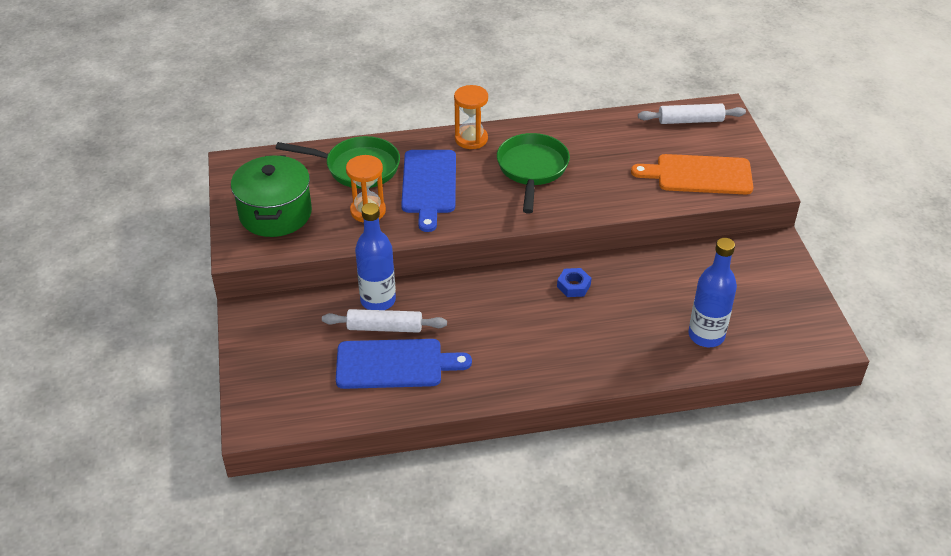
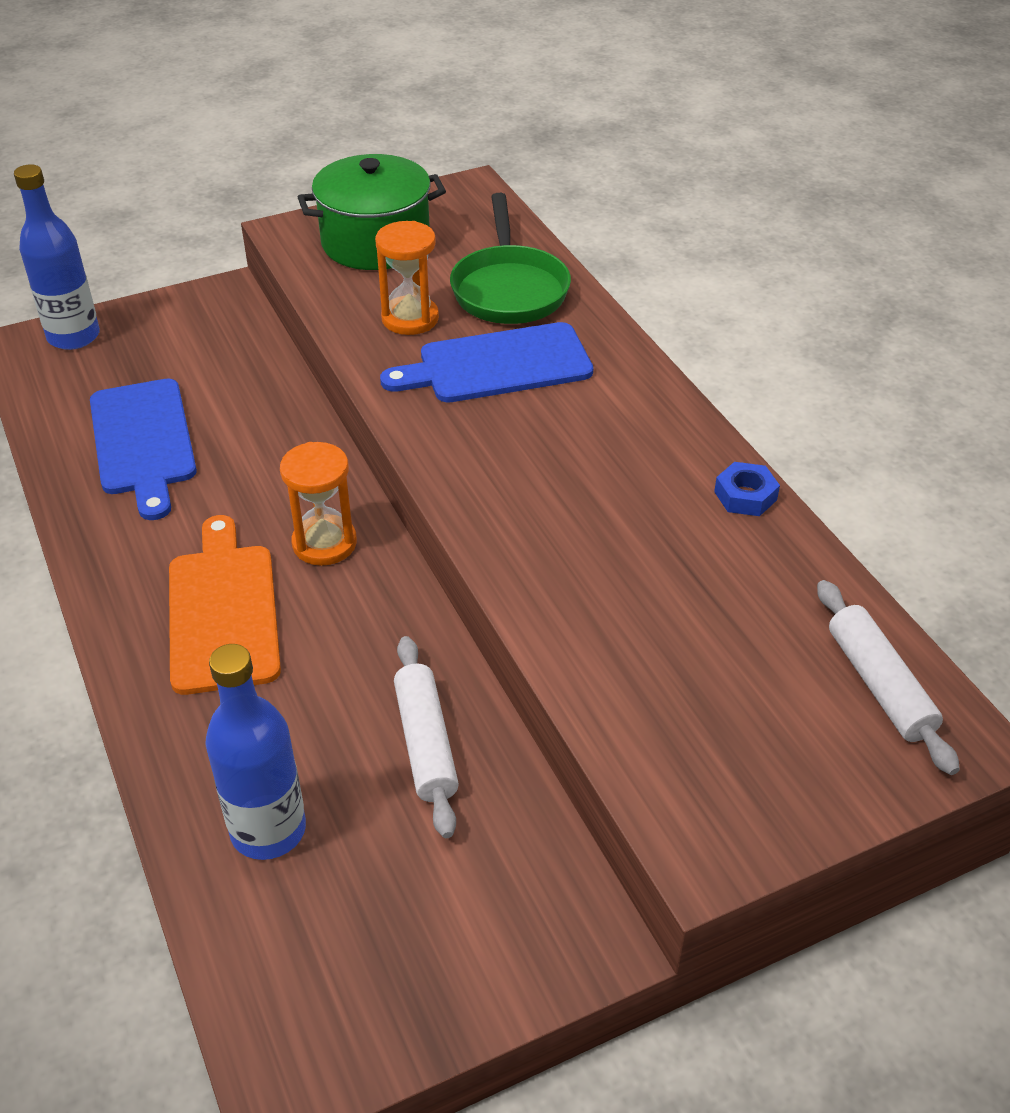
camera: 75 degrees right, 0 degrees up
white rolling pin [322,309,447,333] -> white rolling pin moved to [394,636,459,838]
blue bottle [355,203,396,310] -> blue bottle moved to [14,164,100,350]
orange hourglass [454,85,488,149] -> orange hourglass moved to [280,442,357,566]
green pan [497,133,570,214] -> none
blue nut [557,268,591,297] -> blue nut moved to [714,462,780,516]
orange cutting board [631,154,753,194] -> orange cutting board moved to [169,515,281,695]

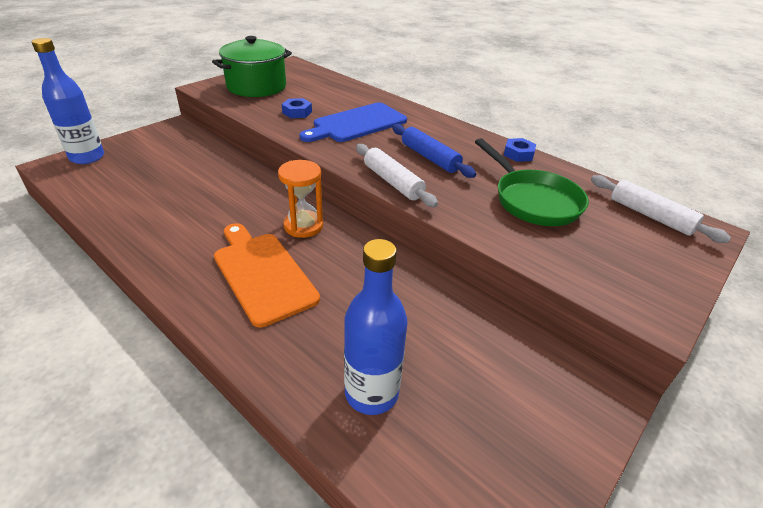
camera: 25 degrees left, 5 degrees down
blue cutting board [90,379,197,520] -> none
orange hourglass [375,221,439,335] -> blue nut [282,98,312,118]
white rolling pin [394,636,459,838] -> white rolling pin moved to [356,144,438,207]
green pan [450,193,571,324] -> green pan moved to [475,138,589,226]
none -> blue rolling pin [392,124,476,178]

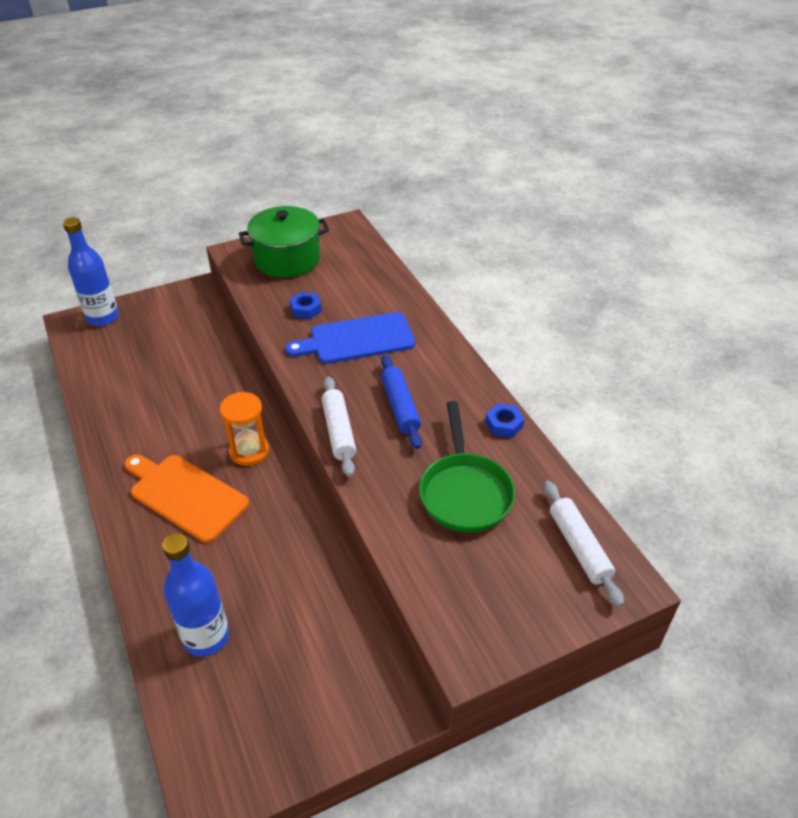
camera: 25 degrees right, 5 degrees up
orange cutting board [214,223,320,327] -> orange cutting board turned 45 degrees counterclockwise [124,454,249,543]

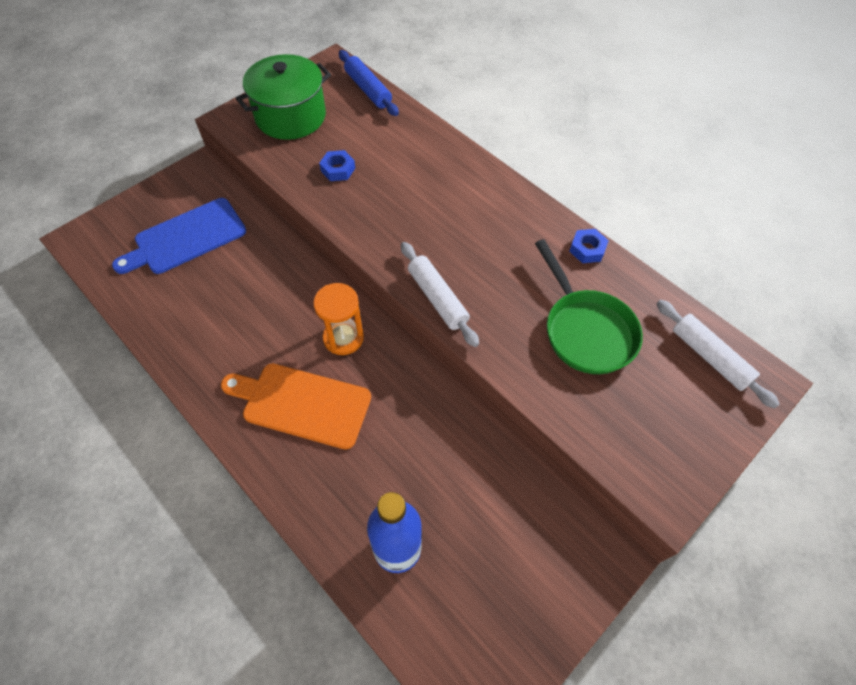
camera: 20 degrees left, 15 degrees up
blue bottle [63,217,119,326] -> none
blue cutting board [285,312,415,364] -> blue cutting board moved to [112,198,246,274]
blue rolling pin [381,355,422,449] -> blue rolling pin moved to [339,50,399,116]

